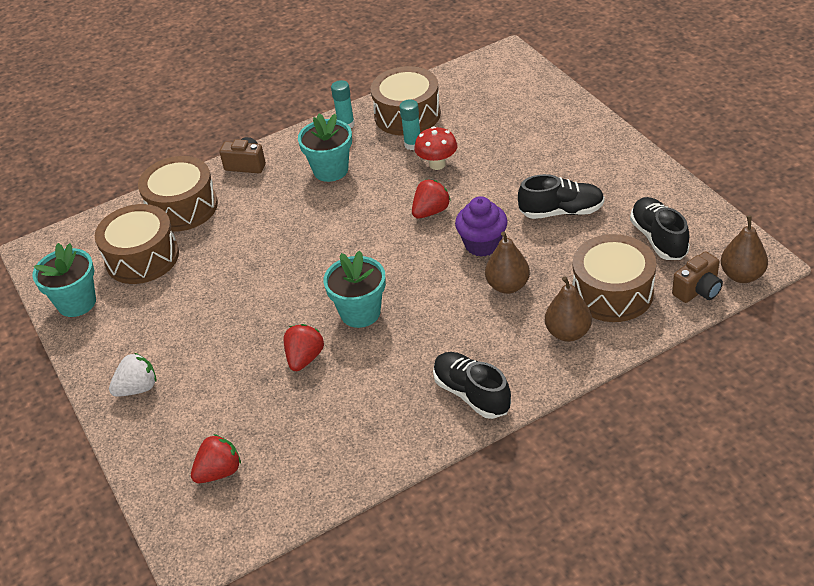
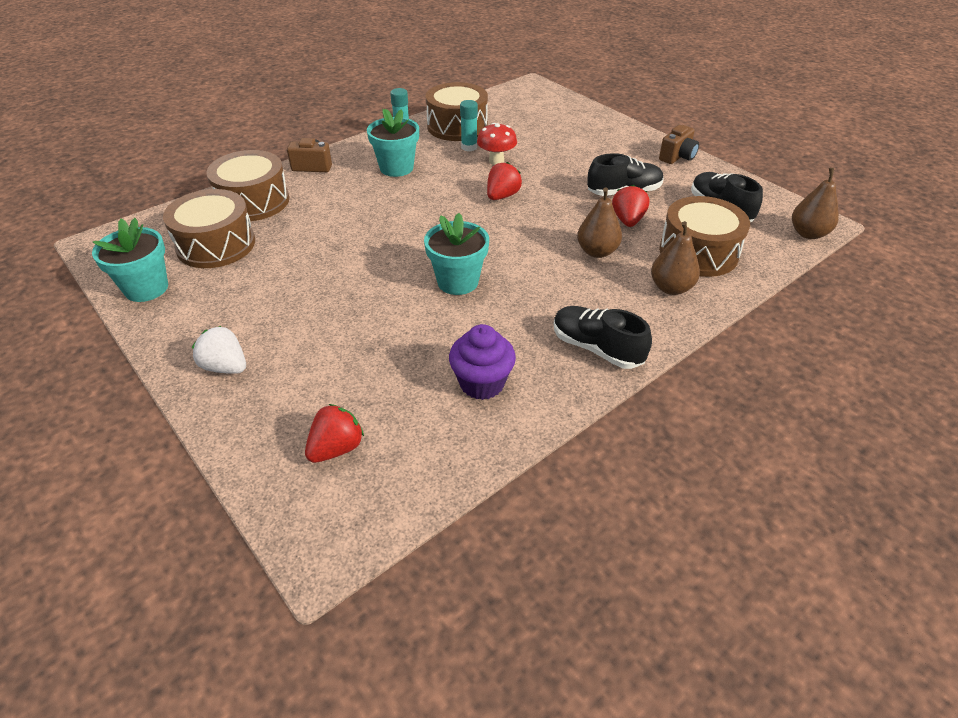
camera: 15 degrees left, 0 degrees up
white strawberry [109,353,156,397] -> white strawberry turned 105 degrees counterclockwise [192,326,246,374]
red strawberry [284,324,324,371] -> red strawberry moved to [612,185,649,227]
purple cupcake [455,196,508,257] -> purple cupcake moved to [449,324,516,400]
brown camera [672,251,723,303] -> brown camera moved to [659,125,699,164]

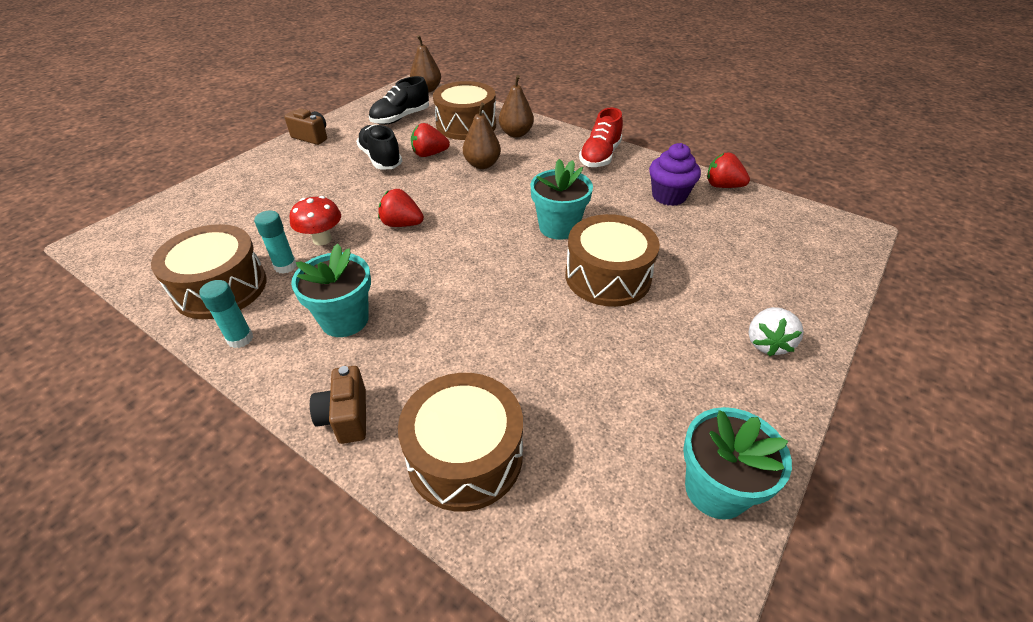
camera: 105 degrees left, 0 degrees up
brown drum [163,189,255,268] -> brown drum moved to [566,214,660,307]
red strawberry [305,404,364,463] -> red strawberry moved to [707,152,750,188]
black shoe [554,306,652,369] -> red shoe [579,107,623,167]

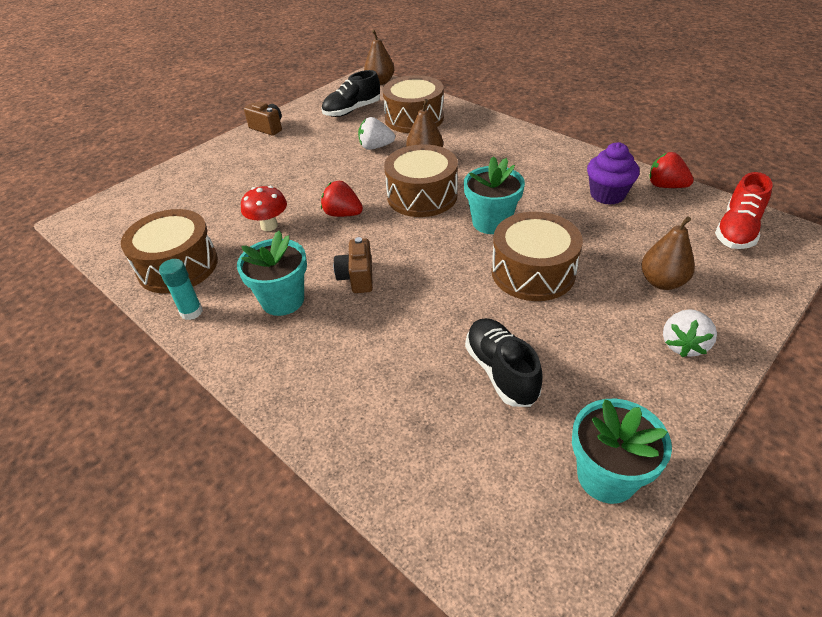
camera: 10 degrees right, 0 degrees up
turquoise glue stick [254,211,297,274] -> none
brown camera [310,366,366,444] -> brown camera moved to [334,237,373,293]
black shoe [356,125,402,170] -> black shoe moved to [465,318,542,407]
brown drum [398,373,523,512] -> brown drum moved to [384,144,458,217]
red strawberry [411,123,450,157] -> white strawberry [358,117,395,150]
brown pear [499,75,534,137] -> brown pear moved to [641,216,695,290]
red shoe [579,107,623,167] -> red shoe moved to [715,172,772,249]

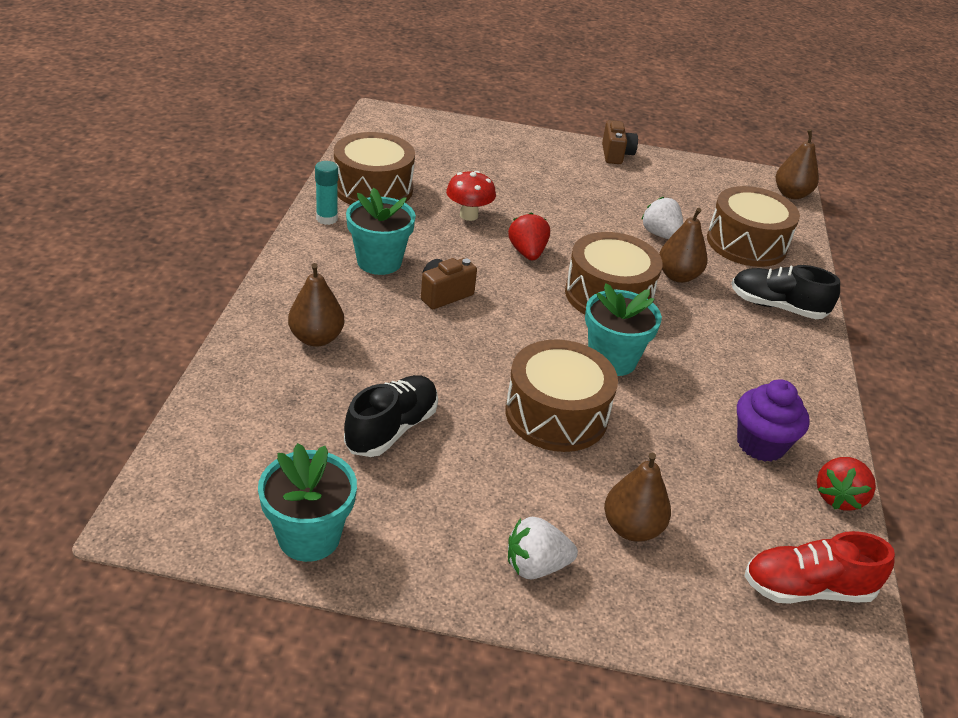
camera: 50 degrees right, 5 degrees down
black shoe [322,70,380,117] -> black shoe moved to [731,265,840,319]
red strawberry [649,152,694,188] -> red strawberry turned 150 degrees counterclockwise [817,457,876,511]
none -> brown pear [288,263,344,347]

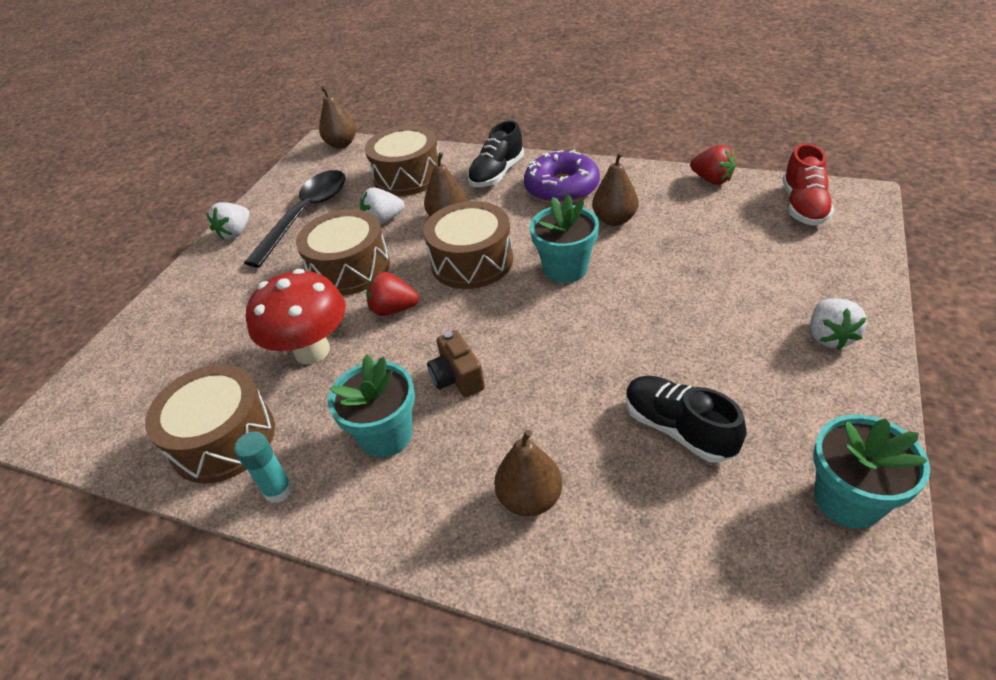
camera: 70 degrees left, 5 degrees up
red mushroom [446,171,496,221] -> red mushroom [246,269,346,364], size x1.66
brown drum [505,339,618,452] -> brown drum moved to [296,209,390,296]
brown camera [602,120,638,164] -> white strawberry [206,202,250,240]
brown pear [604,453,671,542] -> brown pear moved to [592,152,639,226]
purple cupcake [737,379,810,462] -> none
none -> black spoon [244,170,345,268]
none -> purple donut [524,149,600,204]

